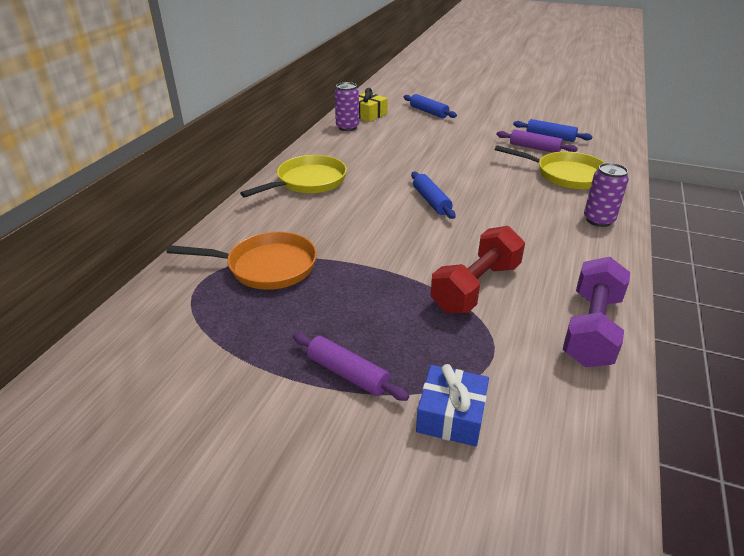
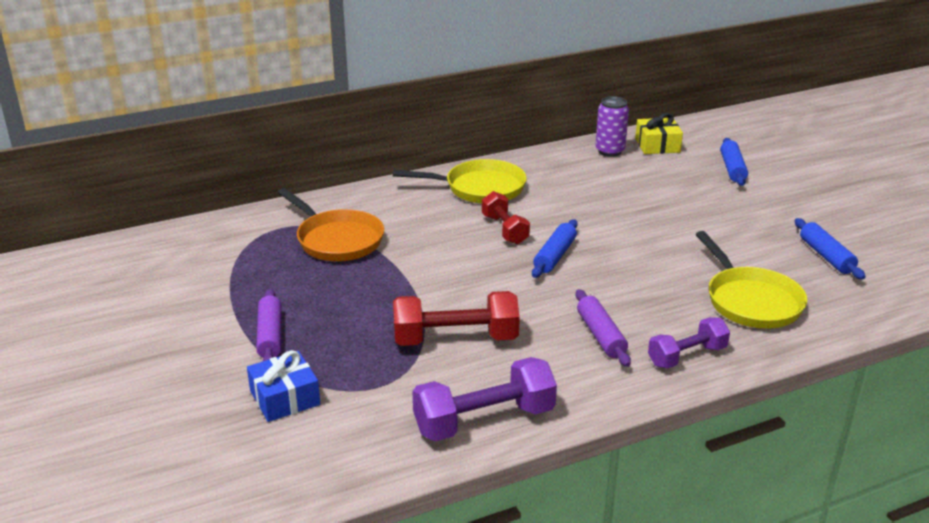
camera: 45 degrees right, 5 degrees down
purple rolling pin [497,129,578,153] -> purple rolling pin moved to [575,289,631,367]
purple can [584,163,629,227] -> purple dumbbell [648,317,730,368]
none -> red dumbbell [482,191,530,245]

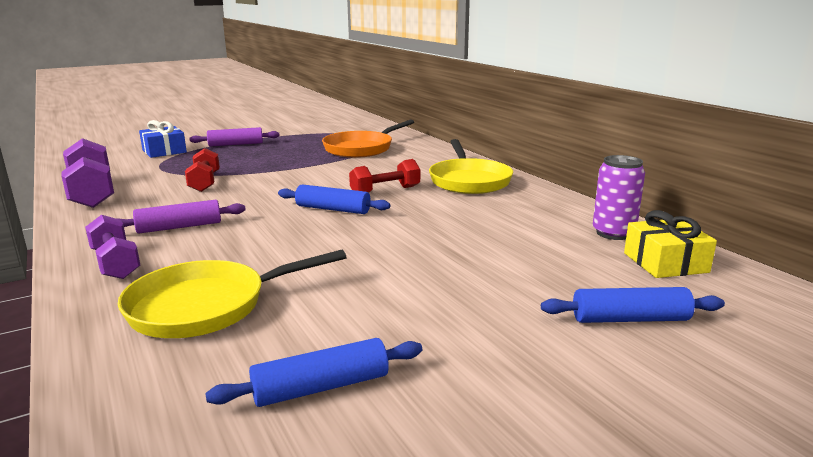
camera: 85 degrees right, 10 degrees down
red dumbbell [393,291,520,346] -> red dumbbell [185,148,220,192], size x0.64

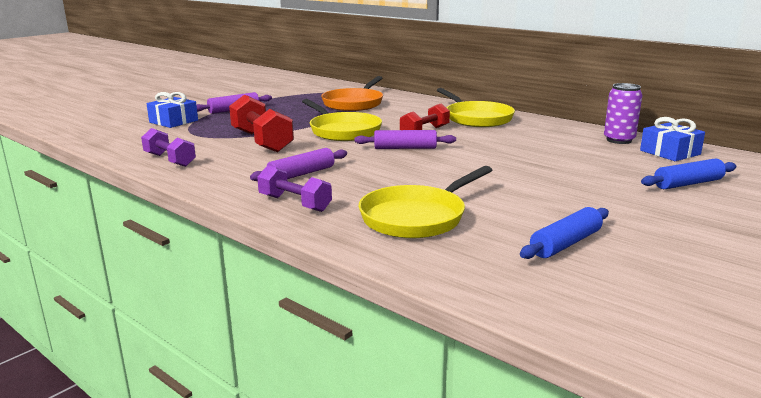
camera: 20 degrees left, 0 degrees up
purple dumbbell [61,138,114,208] -> purple dumbbell [141,128,196,167], size x0.64
red dumbbell [185,148,220,192] -> red dumbbell [229,94,294,153], size x1.55
blue rolling pin [278,184,390,214] -> purple rolling pin [354,130,456,149]
yellow gift [624,210,717,278] -> blue gift [640,117,705,161]
none -> yellow pan [302,99,382,141]

